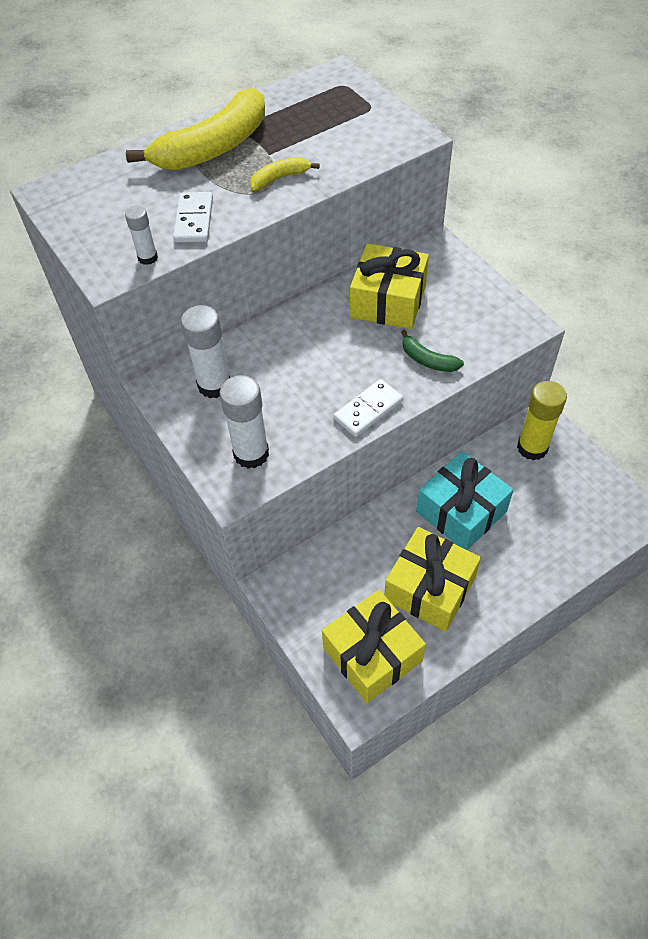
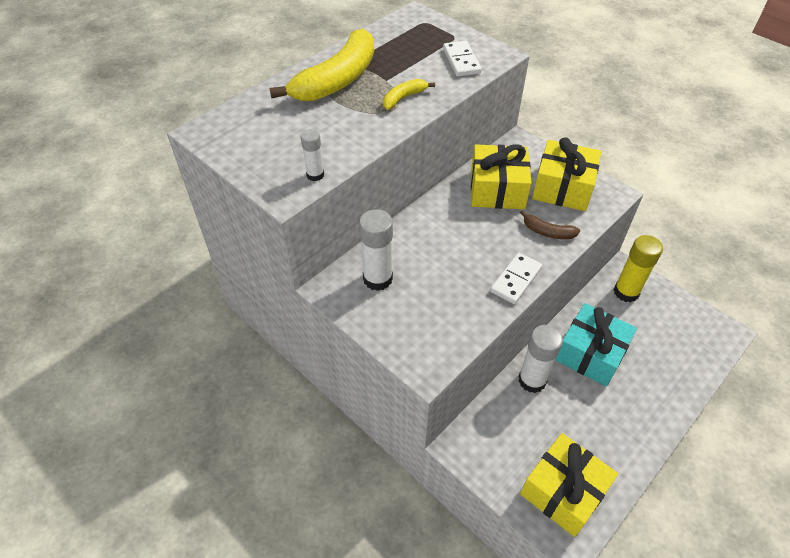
camera: 15 degrees left, 5 degrees down
white domino [173,192,213,243] -> white domino moved to [443,41,482,76]
white glue stick [220,375,269,469] -> white glue stick moved to [518,325,563,393]
yellow gift [385,527,481,632] -> yellow gift moved to [532,137,601,211]
green banana [401,330,464,372] -> brown banana [520,210,580,239]

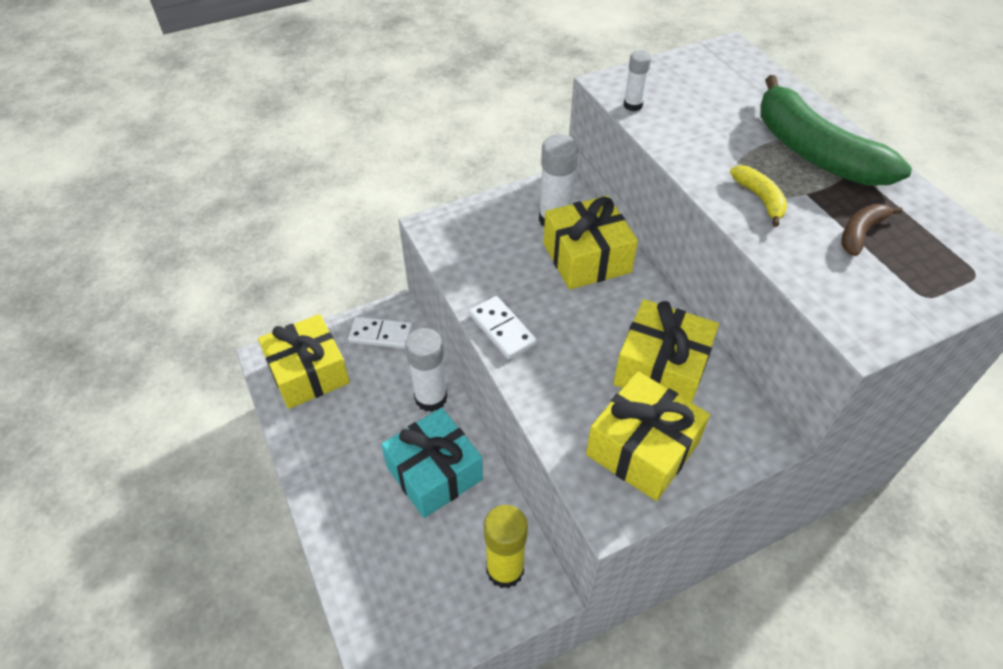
camera: 110 degrees right, 0 degrees up
yellow banana [270,29,374,101] -> green banana [760,75,912,186]
white domino [443,41,482,76] -> white domino moved to [348,317,412,349]
brown banana [520,210,580,239] -> brown banana moved to [842,204,903,256]
none -> yellow gift [543,196,638,290]

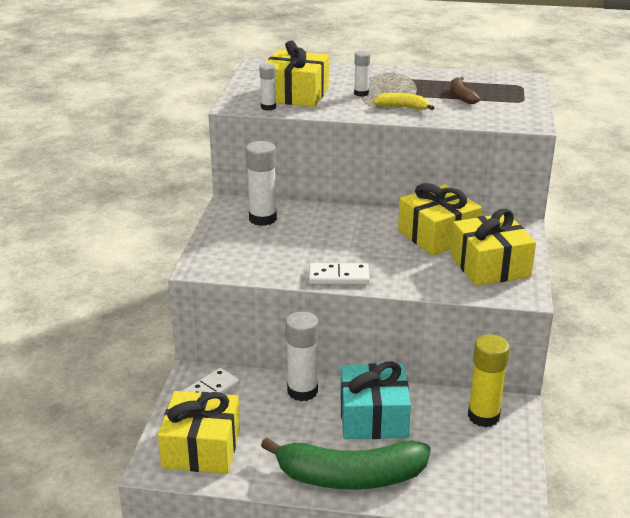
camera: 55 degrees left, 20 degrees down
yellow gift [543,196,638,290] -> yellow gift moved to [265,41,329,107]
green banana [760,75,912,186] -> green banana moved to [261,437,431,490]
none -> white glue stick [354,51,370,97]

